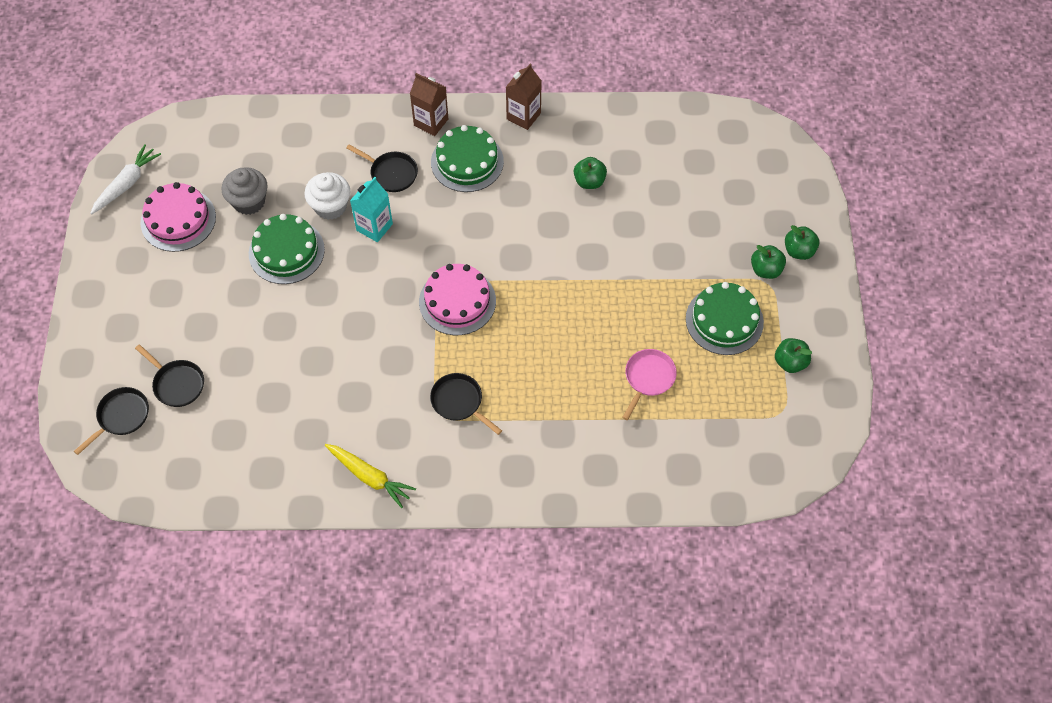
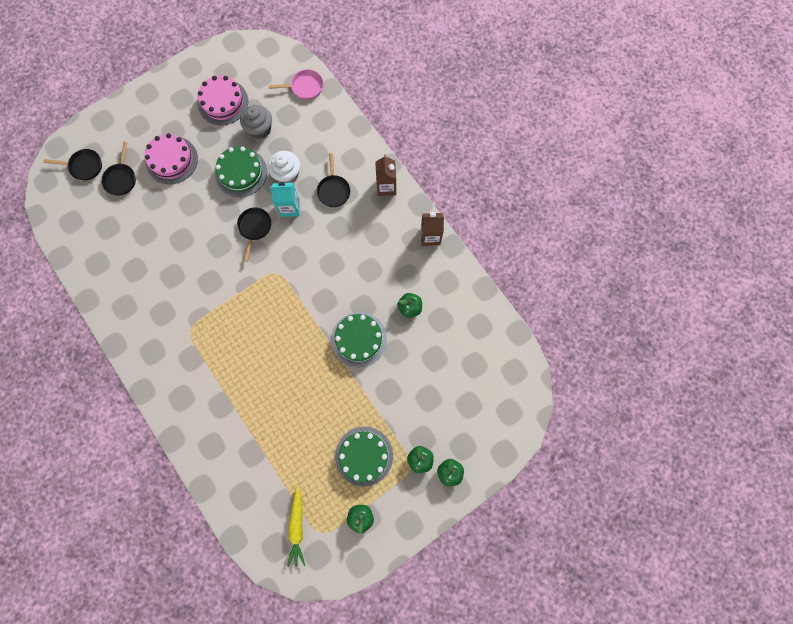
camera: 55 degrees right, 15 degrees up
white carrot [90,144,161,214] -> none
yellow carrot [325,444,416,508] -> yellow carrot moved to [287,486,305,567]
pink cake [419,264,496,335] -> pink cake moved to [145,133,198,184]
black pan [430,373,502,435] -> black pan moved to [237,207,271,262]
green cake [431,125,504,192] -> green cake moved to [331,312,387,367]
pink pan [622,349,677,420] -> pink pan moved to [268,69,323,100]

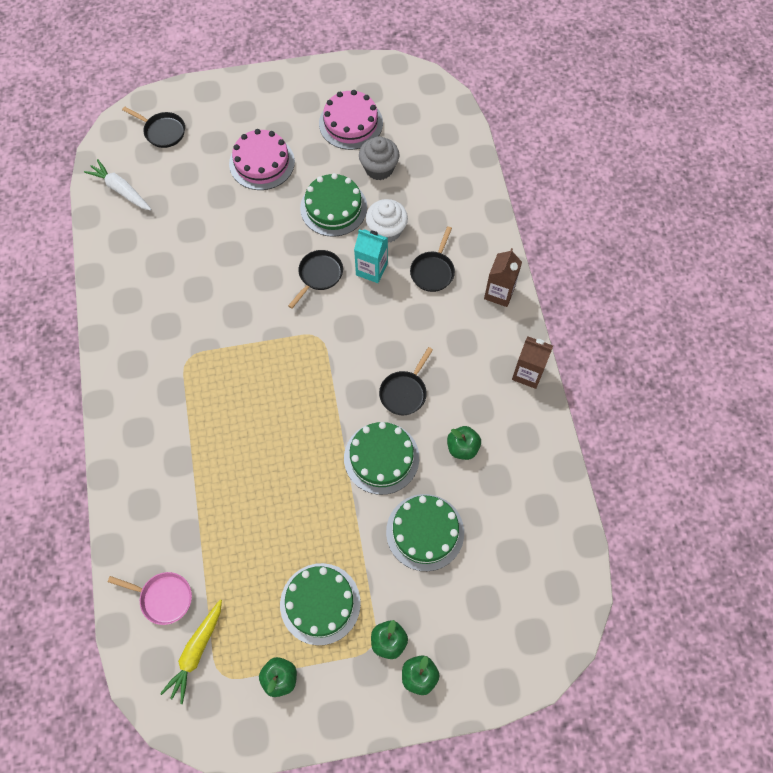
camera: 25 degrees right, 10 degrees down
black pan [101,142,136,196] -> black pan moved to [379,347,433,415]
pink pan [268,69,323,100] -> pink pan moved to [108,572,192,625]
none -> white carrot [84,159,152,211]
none -> green cake [386,494,464,571]

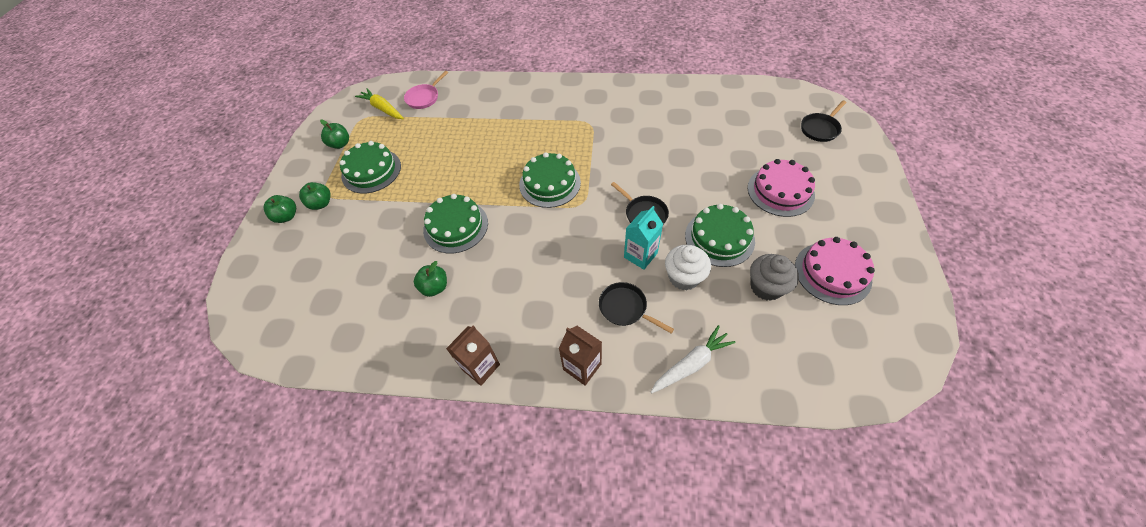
camera: 110 degrees right, 10 degrees down
white carrot [84,159,152,211] -> white carrot moved to [651,325,736,393]
black pan [379,347,433,415] -> none
green cake [386,494,464,571] -> green cake moved to [519,152,581,208]

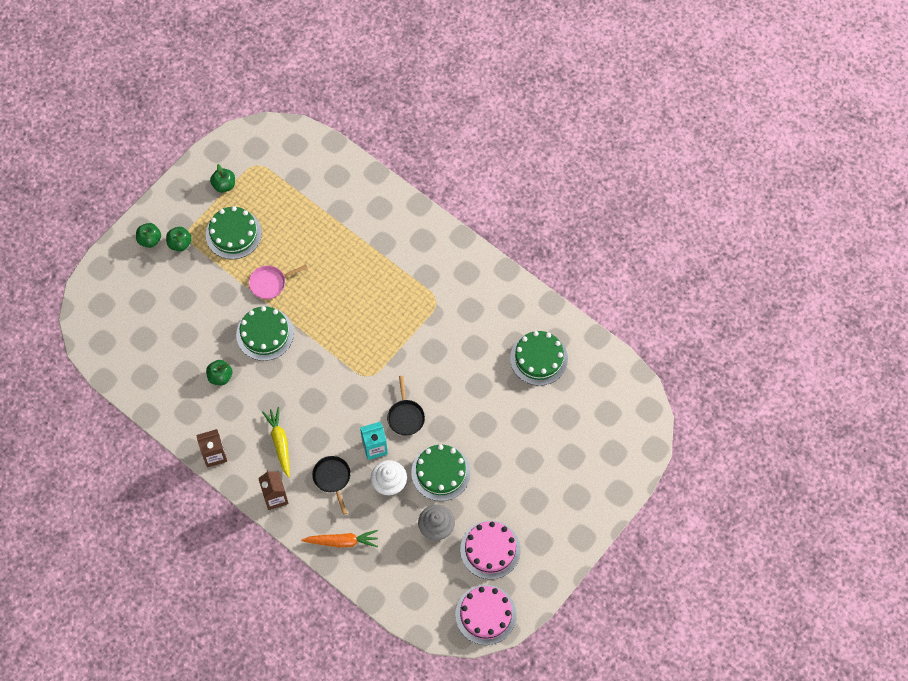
camera: 30 degrees right, 10 degrees up
yellow carrot [355,88,404,119] -> yellow carrot moved to [262,407,290,478]
pink pan [404,71,448,109] -> pink pan moved to [249,265,307,299]
green cake [519,152,581,208] -> green cake moved to [510,331,568,386]
white carrot [651,325,736,393] -> orange carrot [301,530,378,548]
pink cake [748,159,815,217] -> pink cake moved to [455,585,517,645]
black pan [801,100,846,142] -> none

